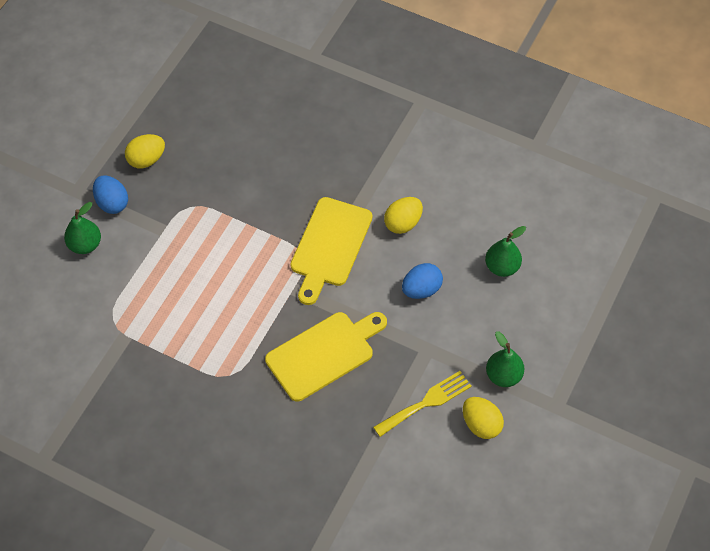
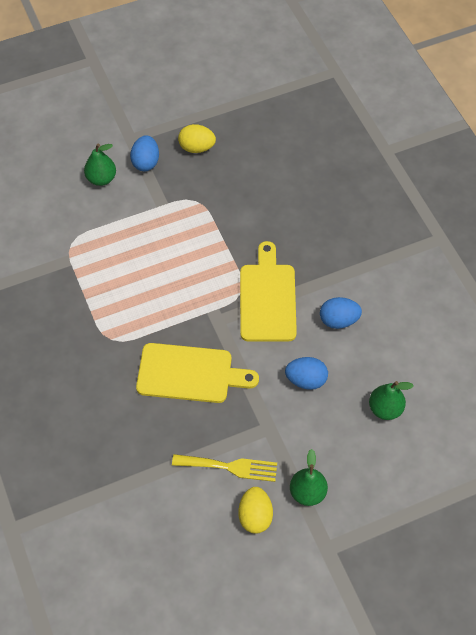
camera: 40 degrees right, 0 degrees up
yellow cutting board [291,197,373,305] -> yellow cutting board turned 120 degrees clockwise [240,241,297,341]
yellow egg [384,197,423,234] -> blue egg [320,297,362,329]

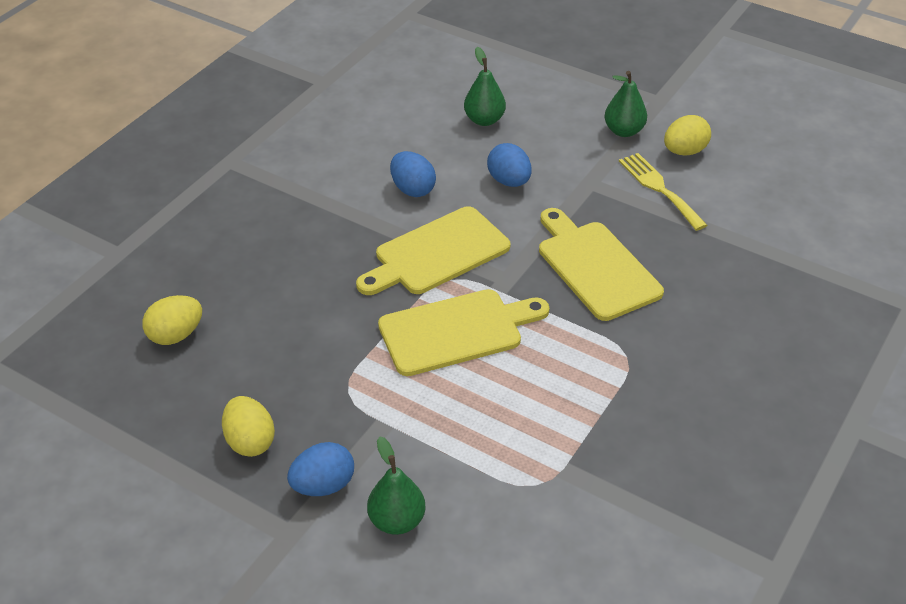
camera: 125 degrees left, 15 degrees down
none -> yellow egg [142,295,202,345]
none -> yellow cutting board [378,289,549,376]

